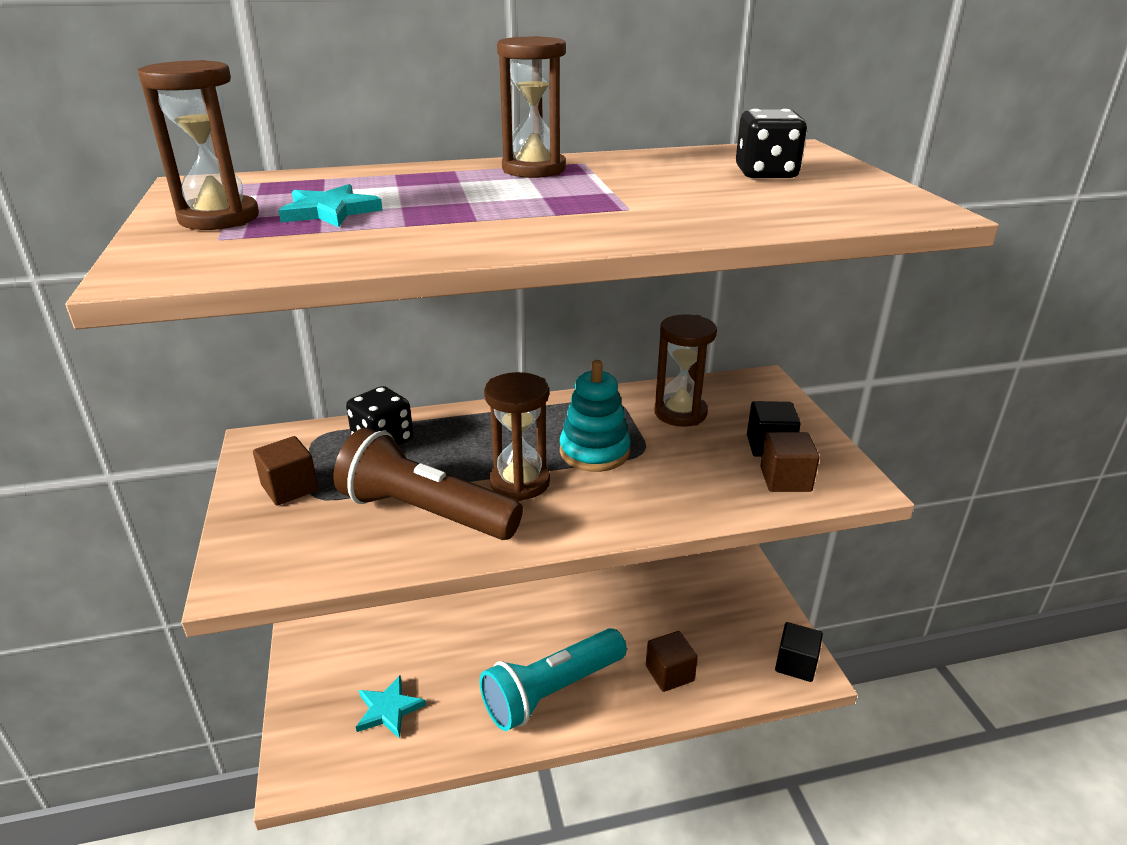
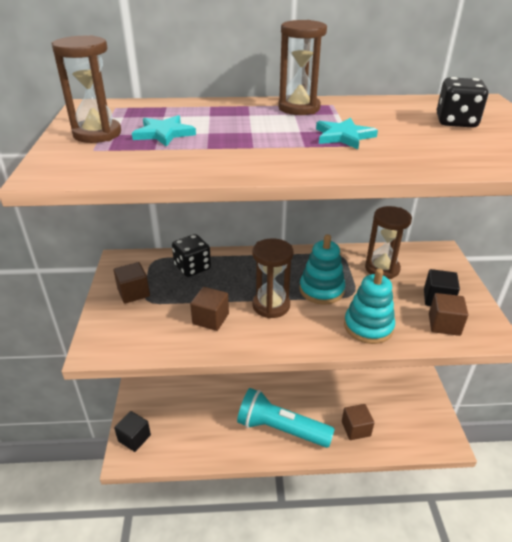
camera: 10 degrees right, 5 degrees up
brown flashlight [334,428,523,540] -> brown cube [190,287,229,331]
turquoise star [356,675,426,739] -> turquoise star moved to [316,118,378,149]
turquoise flashlight [480,628,627,731] -> turquoise flashlight turned 45 degrees clockwise [237,388,335,448]
black cube [775,622,823,682] -> black cube moved to [114,411,151,452]
none -> turquoise stacking toy [344,269,395,344]

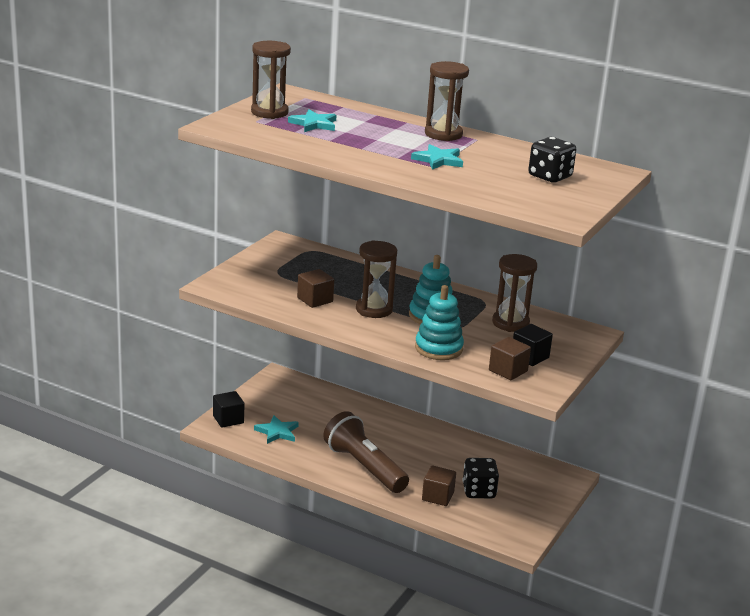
camera: 30 degrees right, 10 degrees down
brown cube [114,262,150,304] -> none
black dice [172,234,211,277] -> black dice moved to [463,458,499,498]
turquoise flashlight [237,388,335,448] -> brown flashlight [323,411,409,493]
none -> turquoise star [254,415,299,444]

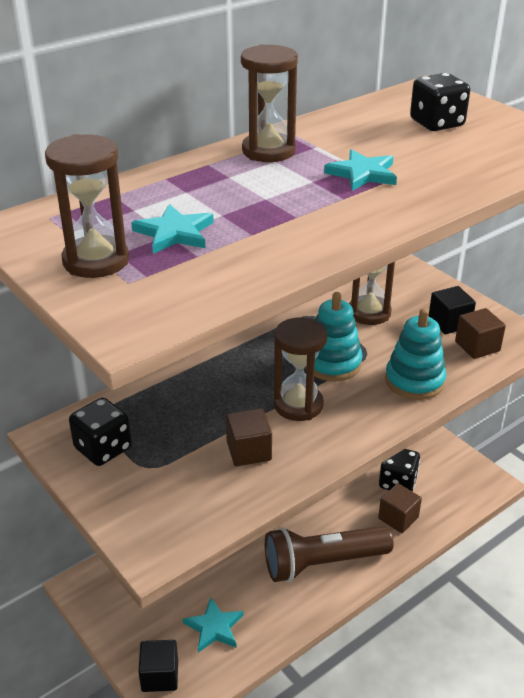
camera: 65 degrees left, 10 degrees up
none -> black dice [69,398,132,466]

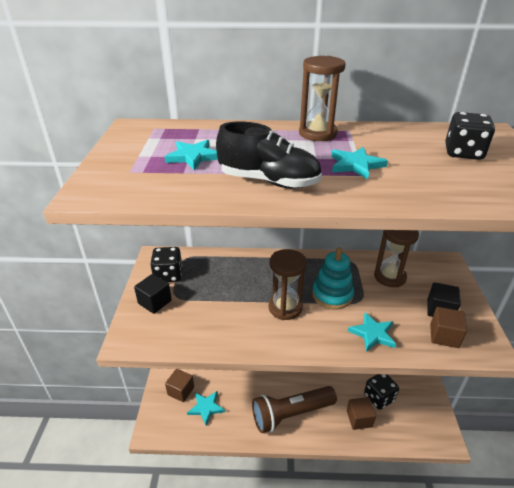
camera: 40 degrees right, 0 degrees up
brown hourglass [45,134,129,278] -> none
black cube [138,640,178,692] -> black cube moved to [134,274,172,314]
brown cube [226,408,272,466] -> brown cube moved to [165,369,194,402]
brown flashlight [265,526,394,582] -> brown flashlight turned 45 degrees counterclockwise [252,386,337,433]
turquoise stacking toy [385,308,446,400] -> turquoise star [348,312,396,352]
none -> black shoe [216,122,322,188]

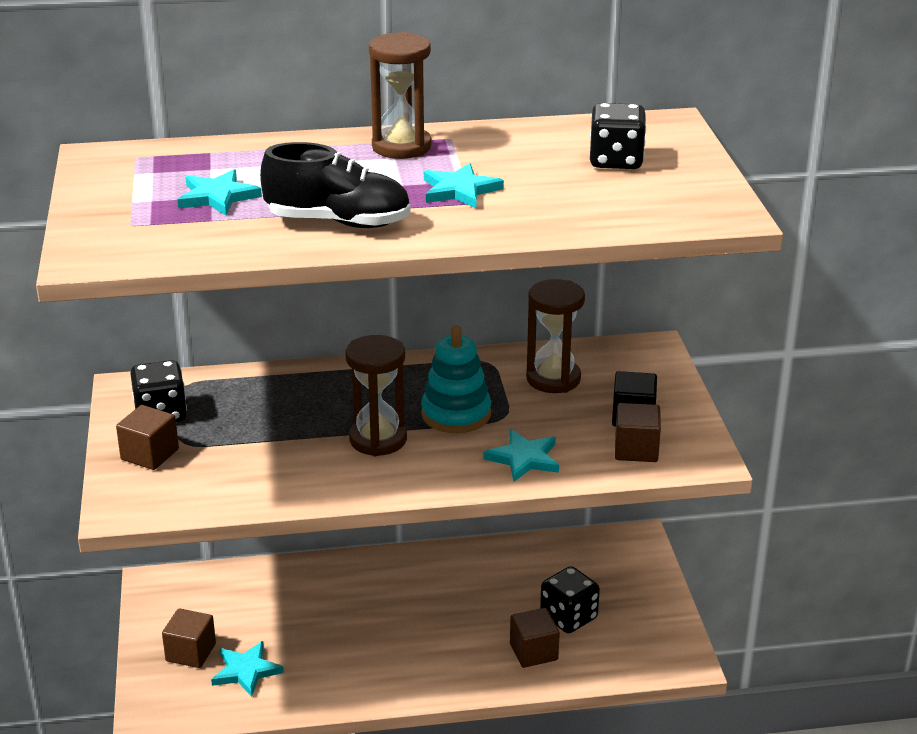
camera: 10 degrees left, 5 degrees down
black cube [134,274,172,314] -> brown cube [116,405,179,470]
brown flashlight [252,386,337,433] -> none

